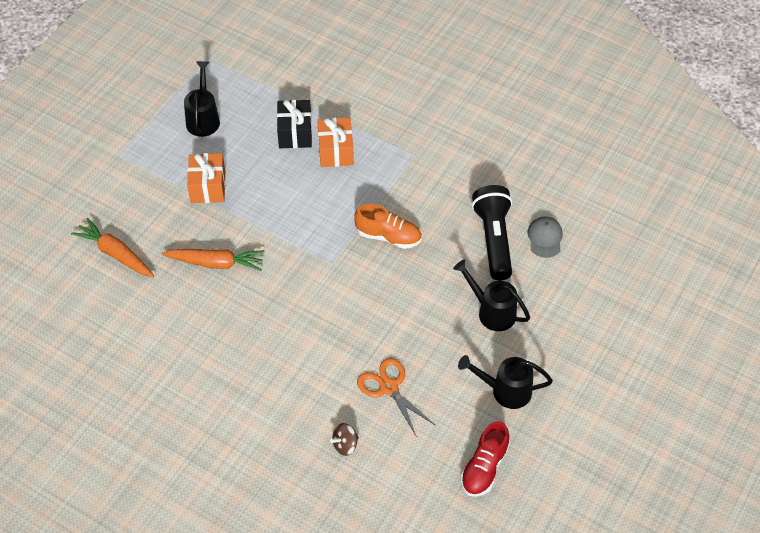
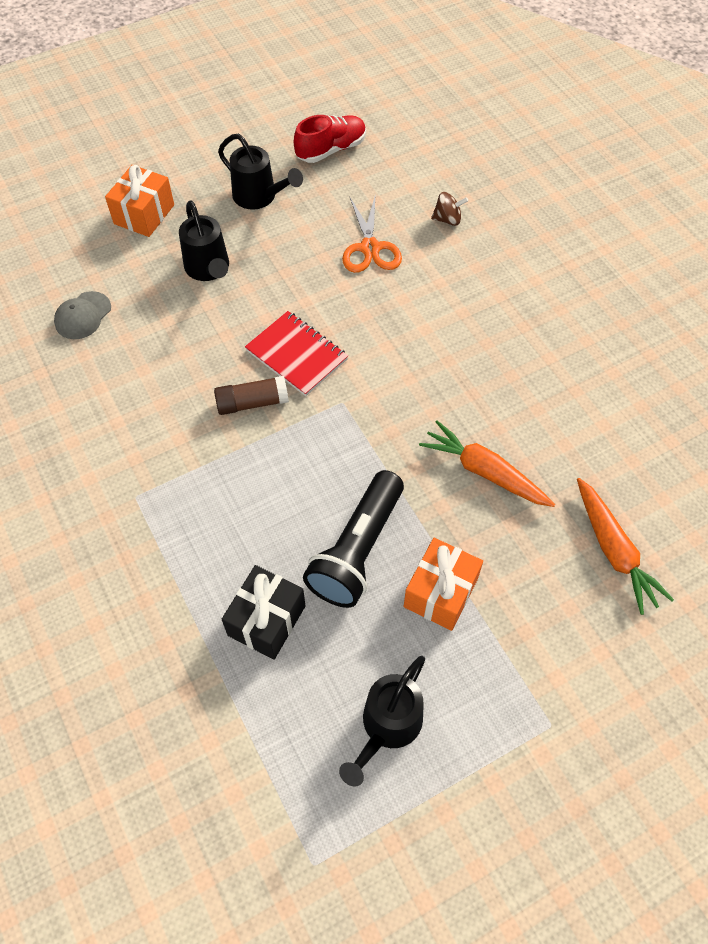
camera: 150 degrees left, 5 degrees up
orange gift [317,117,354,167] -> orange gift moved to [105,165,174,237]
orange shoe [354,204,422,249] -> brown glue stick [214,376,289,415]
black flashlight [472,185,512,281] -> black flashlight moved to [303,470,404,608]
none -> red notebook [245,311,348,396]

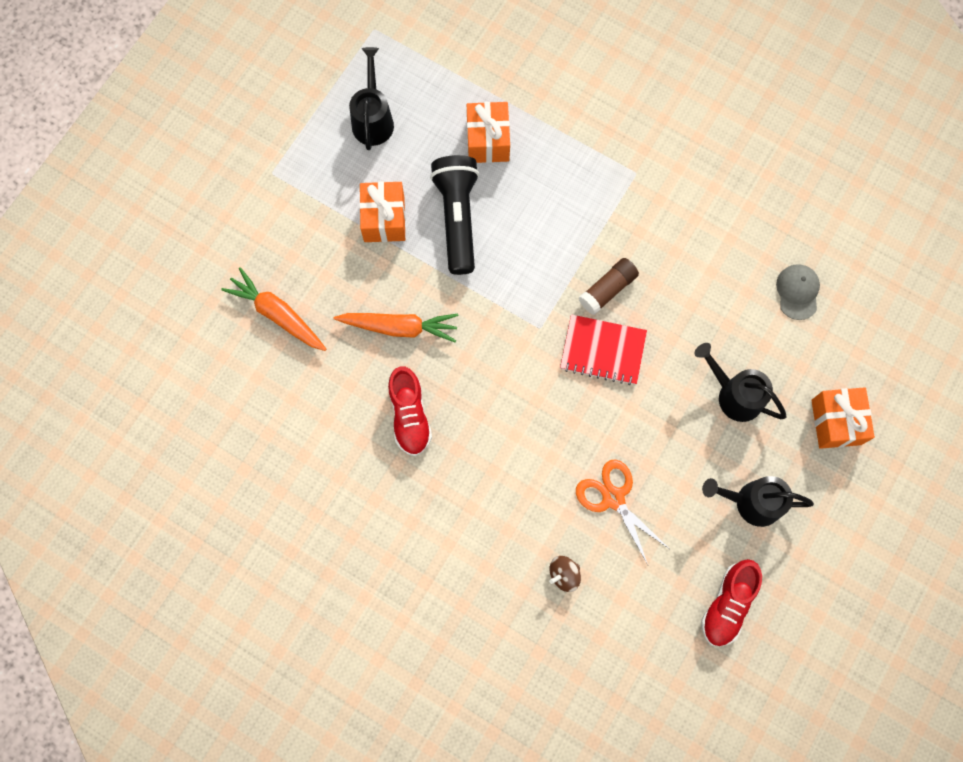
camera: 150 degrees right, 15 degrees up
black gift [222,565,305,660] -> orange gift [467,102,510,163]
none -> red shoe [388,366,432,456]

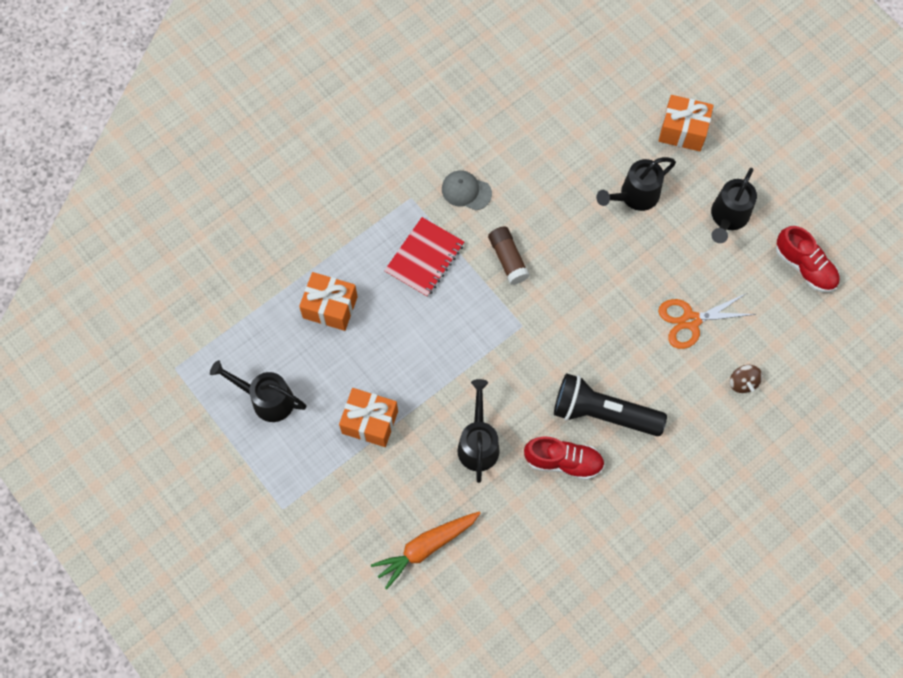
camera: 70 degrees left, 5 degrees down
orange carrot [334,313,458,342] -> black watering can [458,379,499,483]
black flashlight [430,155,479,275] -> black flashlight moved to [554,373,667,436]
red notebook [560,315,647,385] -> red notebook moved to [384,217,464,297]
grey cap [776,264,820,320] -> grey cap moved to [442,170,492,211]

